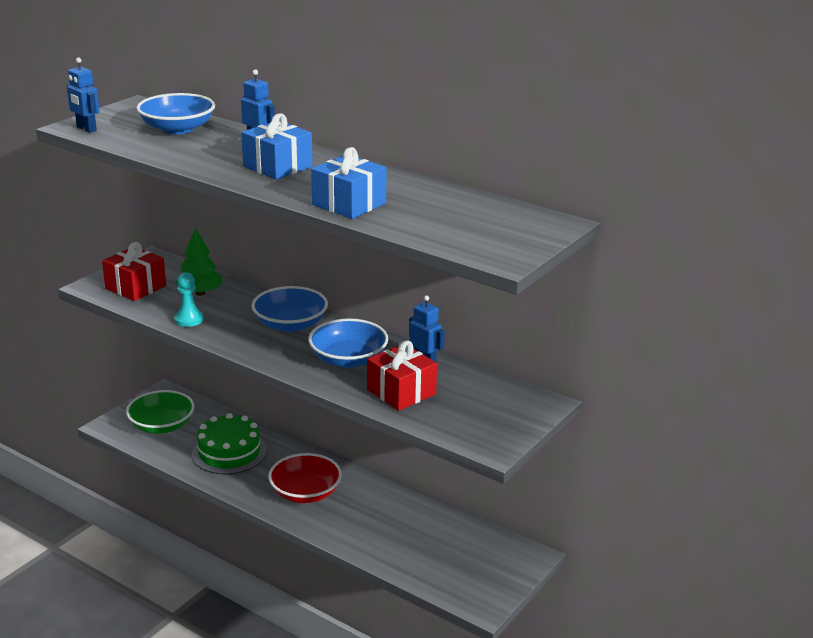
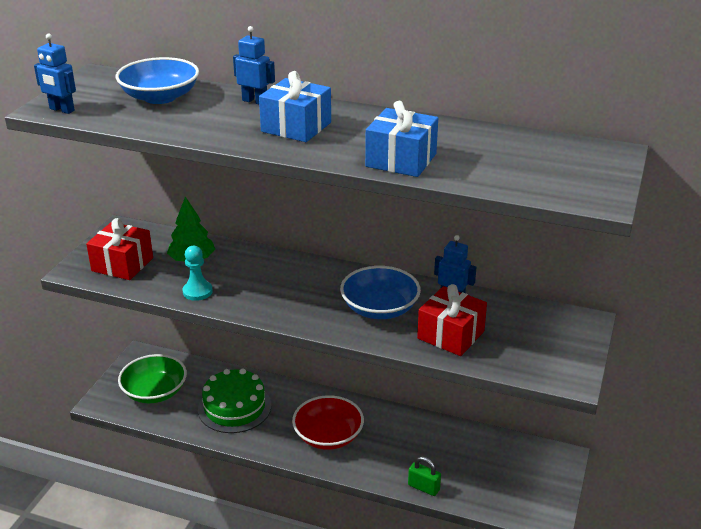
camera: 15 degrees left, 5 degrees up
blue bowl [252,286,328,332] -> none
none -> green padlock [408,457,441,496]

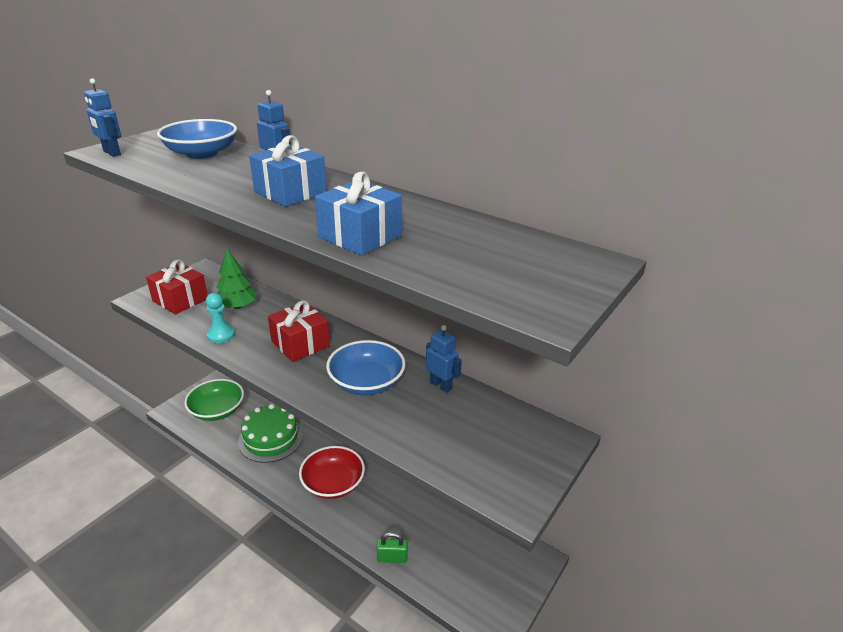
camera: 15 degrees right, 0 degrees up
green padlock [408,457,441,496] -> green padlock turned 45 degrees counterclockwise [377,532,408,563]
red gift [417,284,487,356] -> red gift moved to [268,300,330,362]

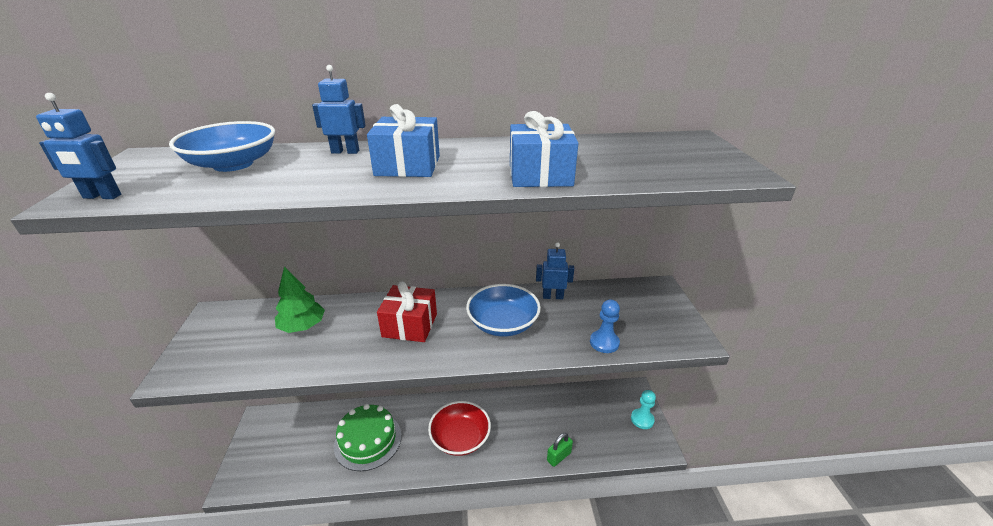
camera: 40 degrees left, 0 degrees up
red gift [146,259,208,315] -> none
green bowl [184,379,244,421] -> none
turquoise pawn [206,293,235,343] -> turquoise pawn moved to [631,390,656,429]
none -> blue pawn [590,300,620,353]

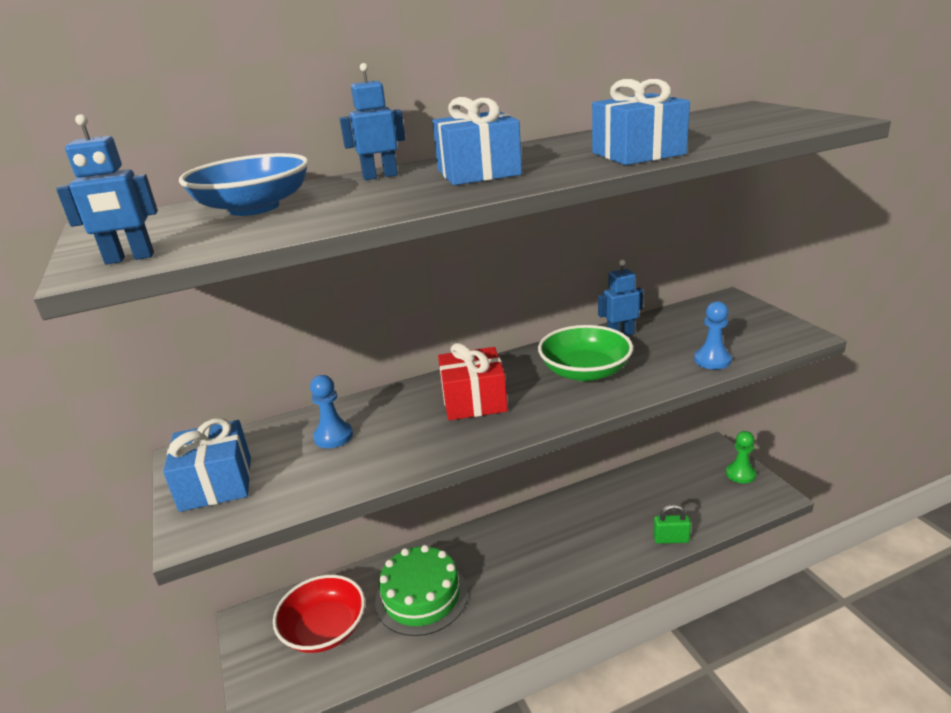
camera: 15 degrees left, 5 degrees down
green tree [275,267,325,333] -> blue pawn [310,375,353,448]
red bowl [428,401,491,456] -> red bowl moved to [273,575,365,653]
blue bowl [466,284,541,336] -> green bowl [538,325,633,381]
green padlock [547,433,573,467] -> green padlock turned 60 degrees clockwise [653,504,691,544]
turquoise pawn [631,390,656,429] -> green pawn [726,431,756,483]
none -> blue gift [163,418,251,512]

